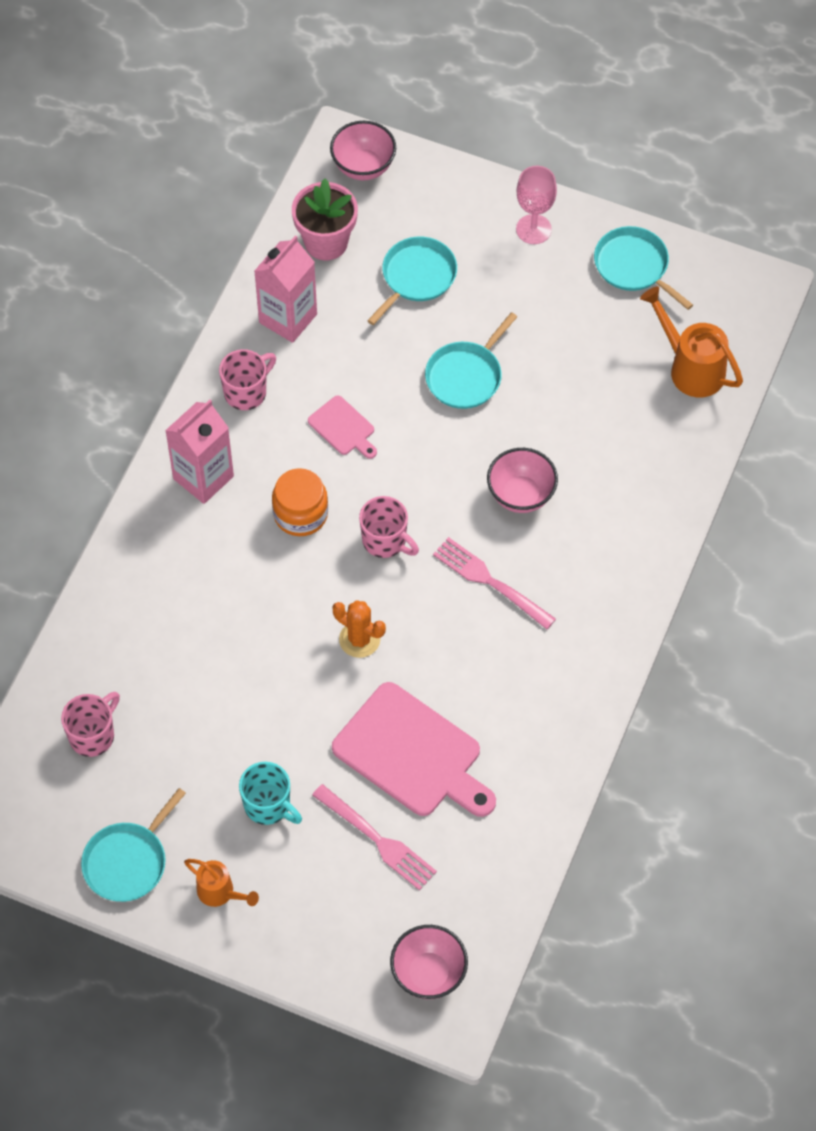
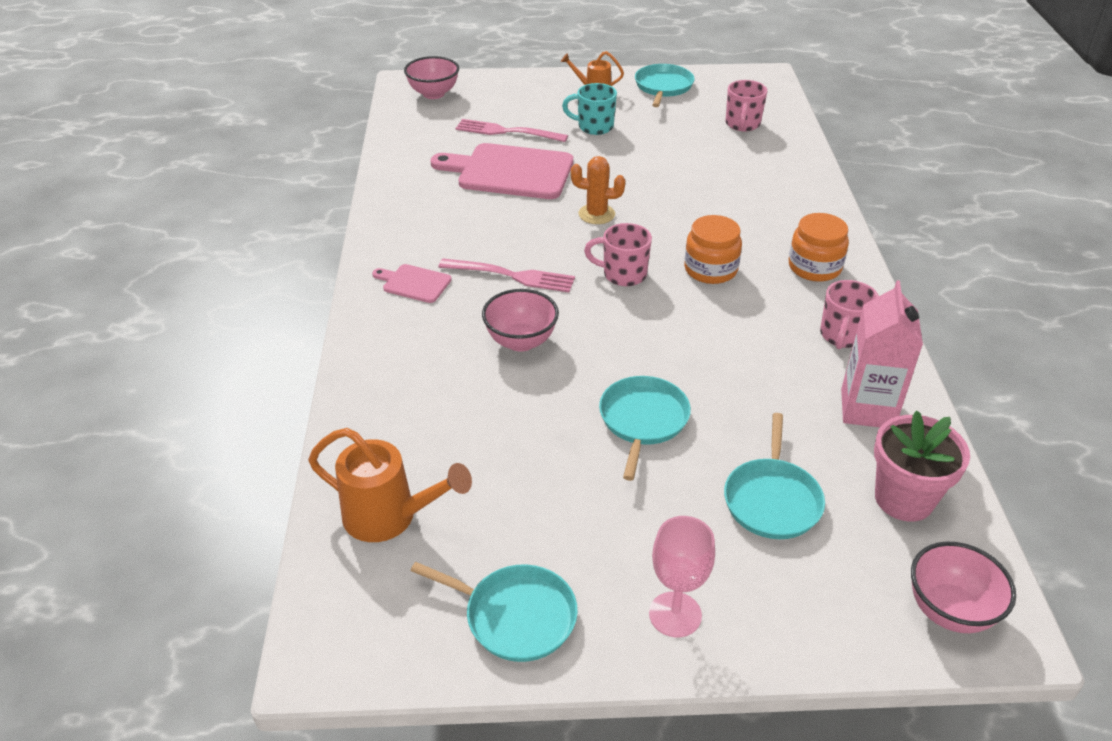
camera: 155 degrees right, 20 degrees down
pink carton [165,400,234,504] -> orange jar [789,213,849,282]
pink cutting board [308,396,377,459] -> pink cutting board moved to [372,264,452,303]

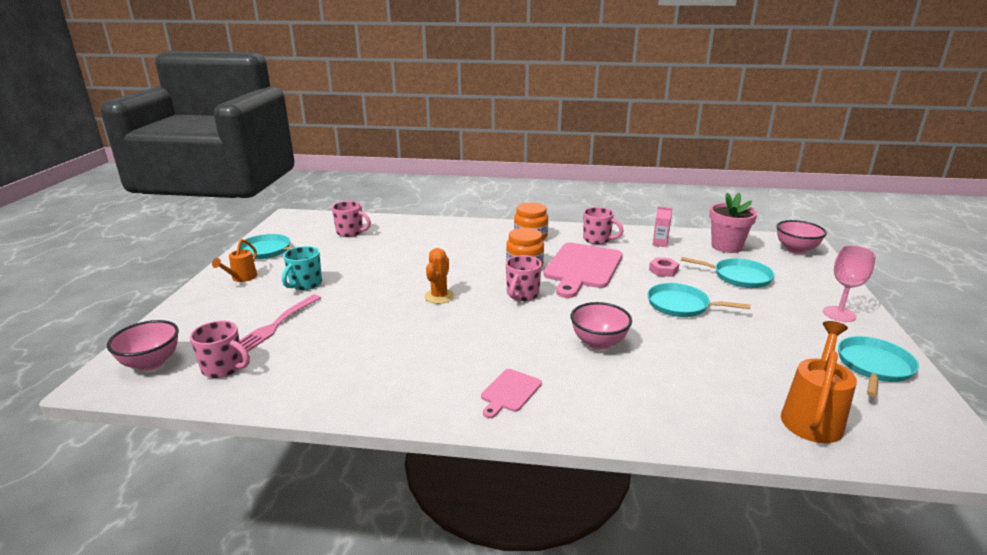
camera: 80 degrees left, 15 degrees down
pink cutting board [430,143,573,199] -> pink cutting board moved to [543,243,623,298]
pink fork [438,258,575,292] -> none
pink carton [841,280,923,427] -> pink carton [652,207,672,247], size x0.50
none -> pink mug [190,321,250,378]
none -> pink nut [649,257,679,277]

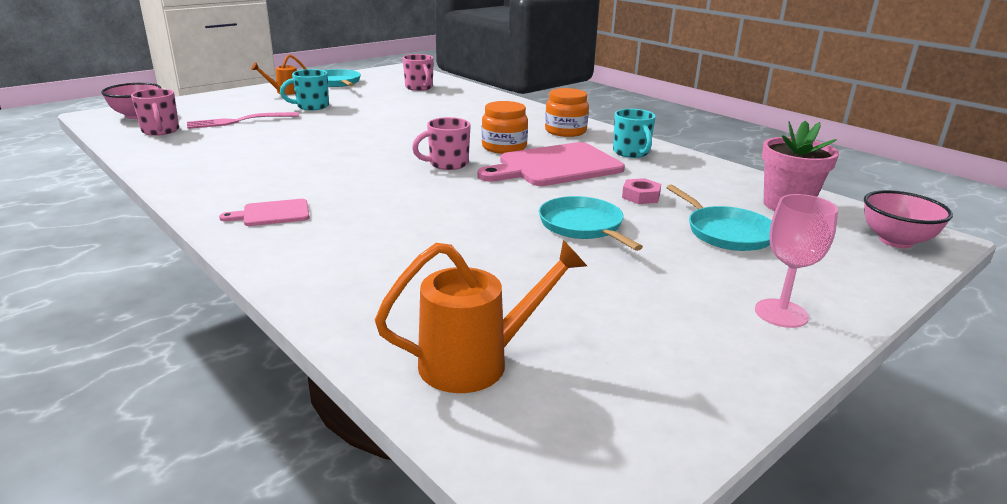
camera: 40 degrees right, 0 degrees up
orange cactus [424,248,454,304] -> none
pink bowl [571,302,632,350] -> none
pink mug [583,207,623,245] -> turquoise mug [613,109,656,158]
pink carton [652,207,672,247] -> none
turquoise pan [838,336,919,397] -> none

